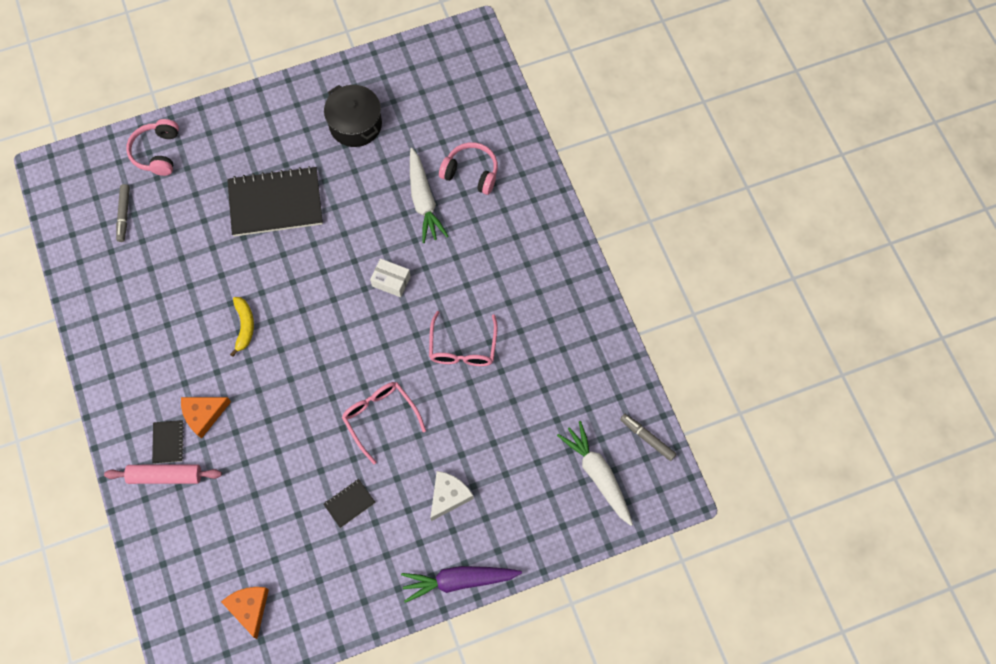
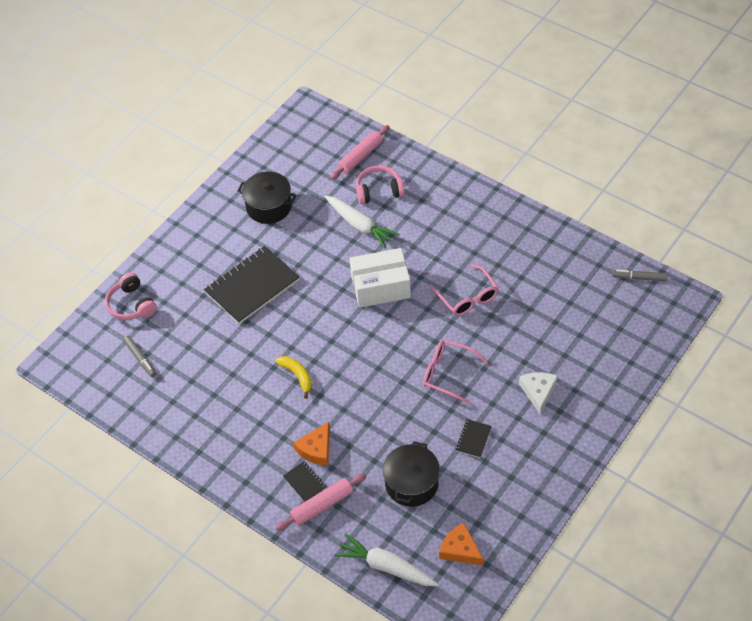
camera: 30 degrees left, 15 degrees down
white box [370,258,411,297] -> white box [349,248,411,308], size x1.93
purple carrot [401,566,522,603] -> none
white carrot [557,421,633,526] -> white carrot moved to [334,533,438,586]
none -> pink rolling pin [330,125,390,180]
none -> black pot [383,441,440,507]

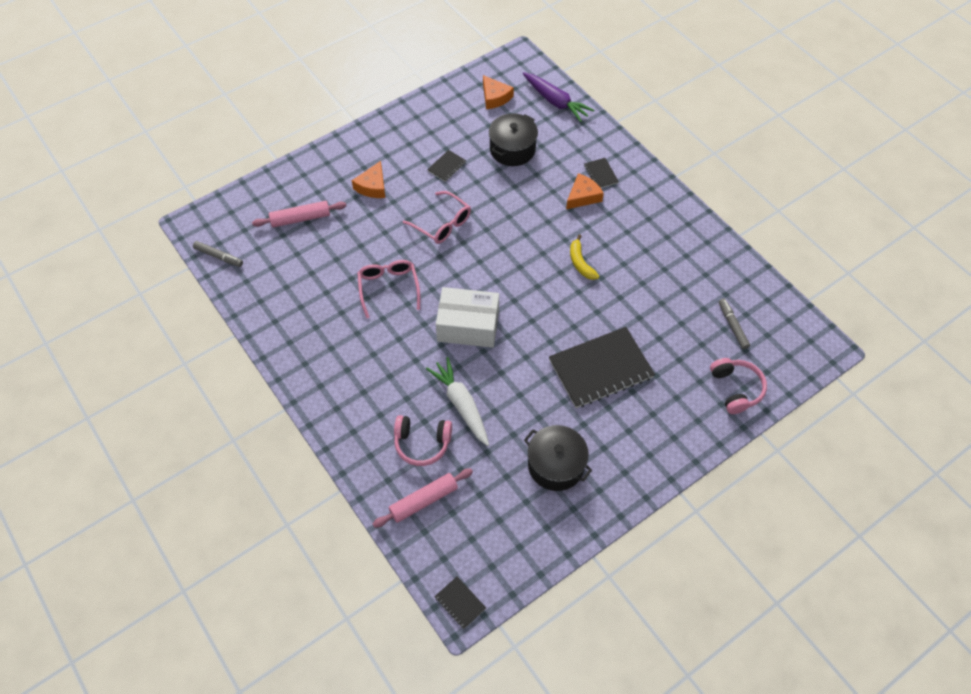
camera: 165 degrees left, 5 degrees up
pink rolling pin [276,473,366,531] -> pink rolling pin moved to [252,201,346,228]
white carrot [334,533,438,586] -> purple carrot [523,72,594,122]
white cheese [519,372,558,414] -> orange cheese [352,161,385,198]
none -> black notebook [434,577,486,629]

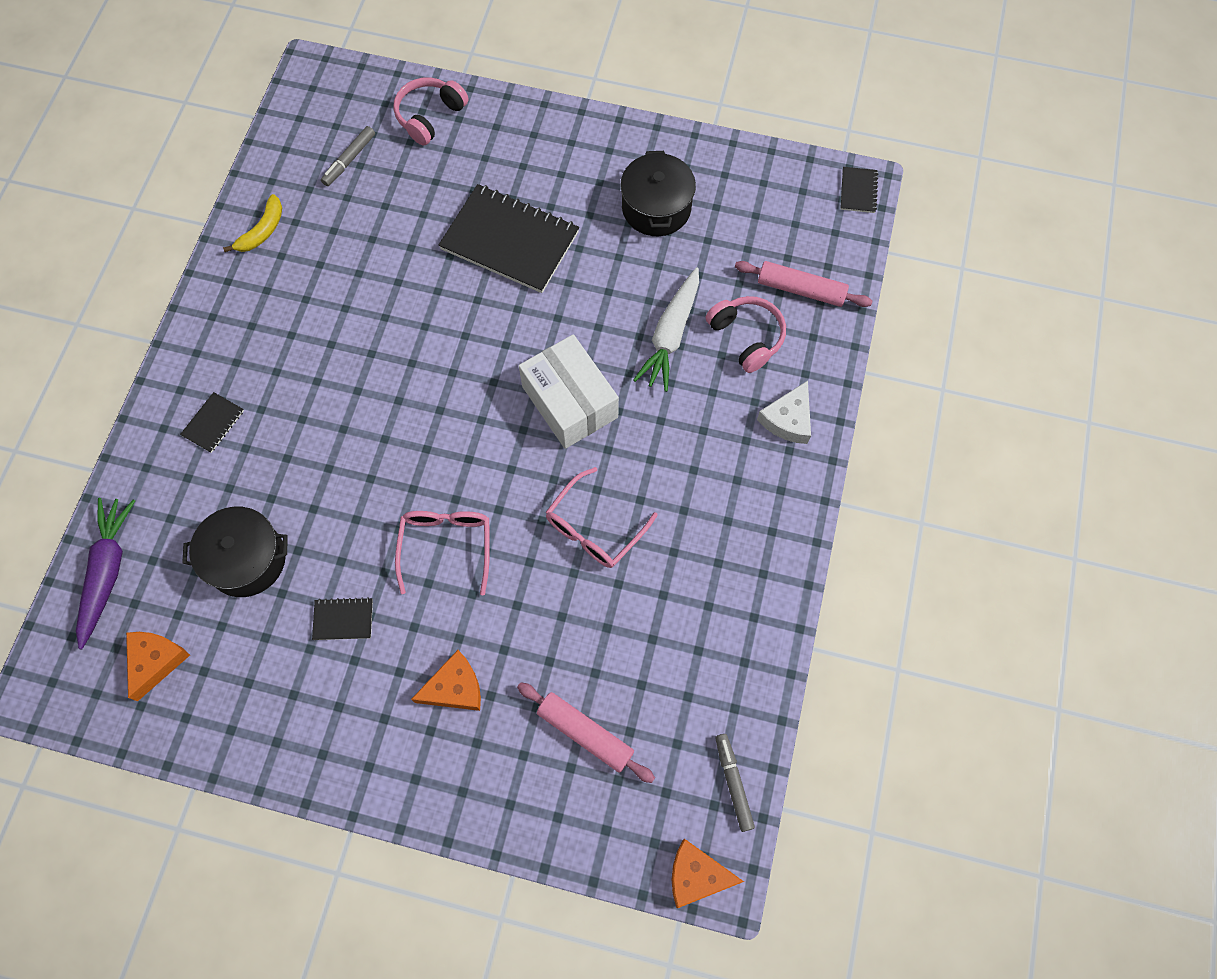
camera: 130 degrees left, 10 degrees up
orange cheese [566,173,604,209] -> orange cheese moved to [671,839,744,908]
yellow banana [570,234,599,280] -> yellow banana moved to [223,194,282,252]
none -> white cheese [757,381,811,444]

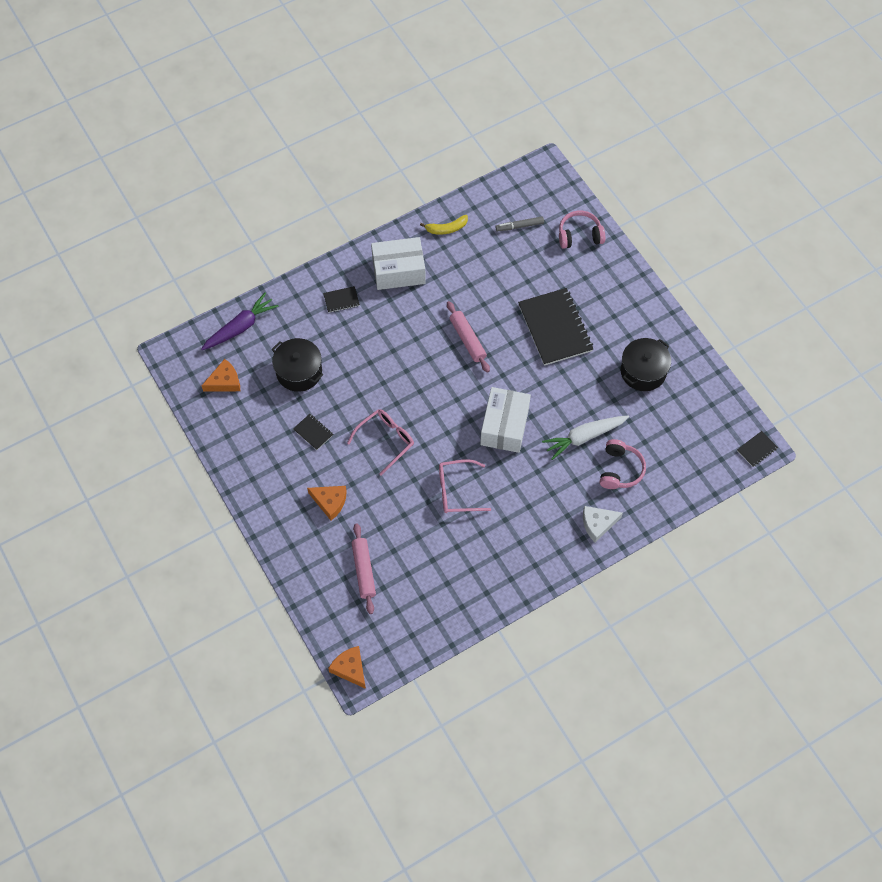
camera: 45 degrees right, 5 degrees down
grey marker [715,734,755,832] -> none
pink rolling pin [735,261,872,307] -> pink rolling pin moved to [447,301,490,373]
none -> white box [371,237,426,290]

